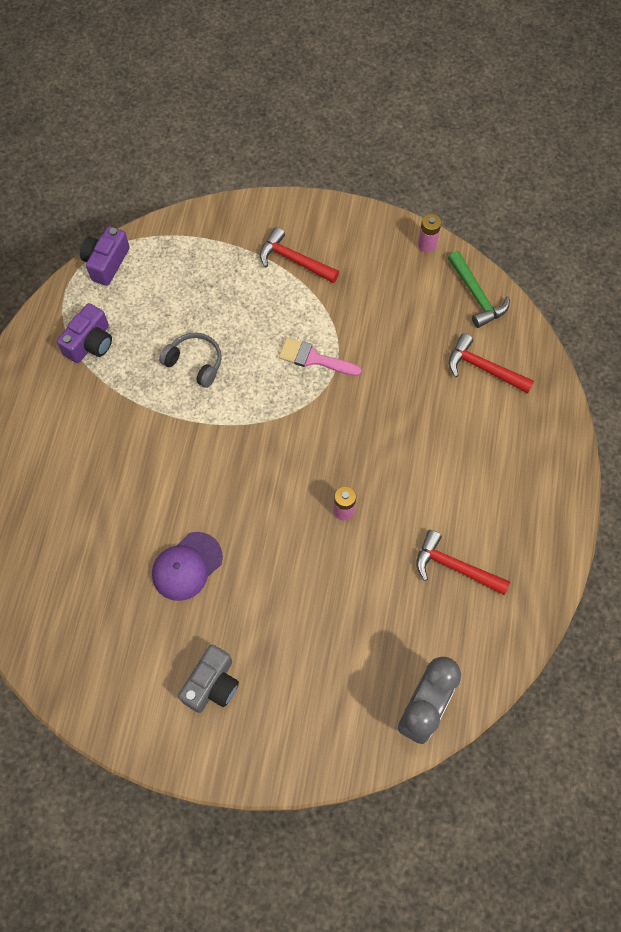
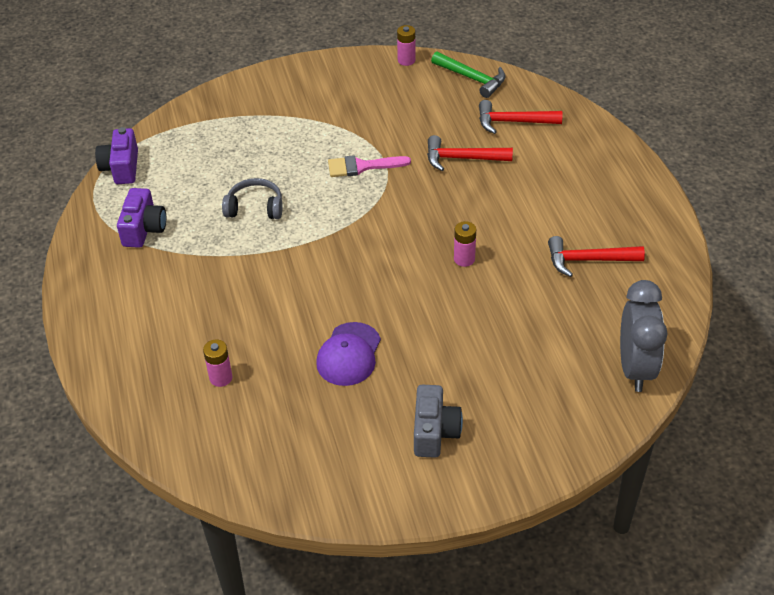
camera: 25 degrees left, 20 degrees down
red hammer [260,227,339,283] -> red hammer moved to [427,135,513,171]
none -> pink battery [203,340,233,387]

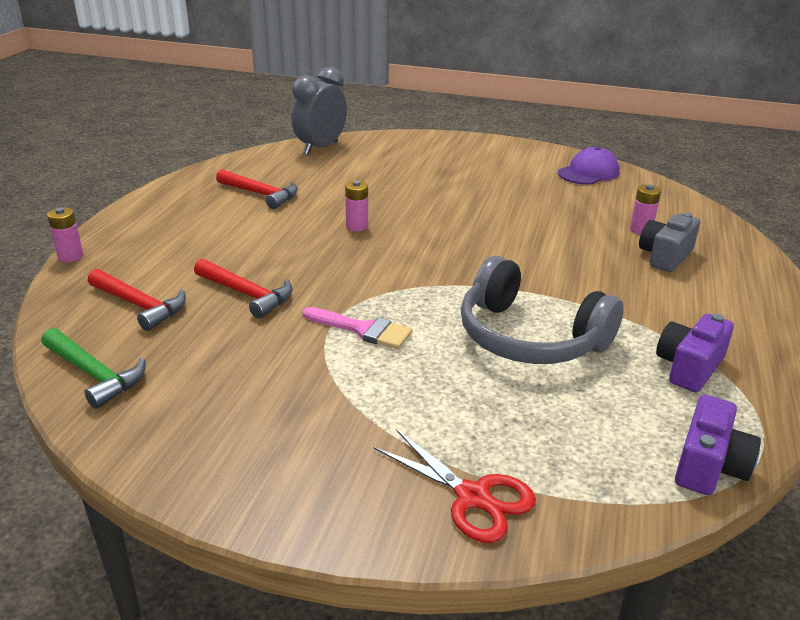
camera: 150 degrees left, 15 degrees down
grey headphones [222,178,283,219] -> grey headphones [461,256,623,364], size x1.84
purple cap [316,322,381,386] -> purple cap moved to [558,147,619,185]
pink battery [397,25,416,66] -> pink battery moved to [47,207,83,262]
grey camera [414,385,463,458] -> grey camera moved to [639,212,700,272]
green hammer [431,51,506,98] -> green hammer turned 150 degrees clockwise [41,328,146,409]
none -> red scissors [374,429,536,543]

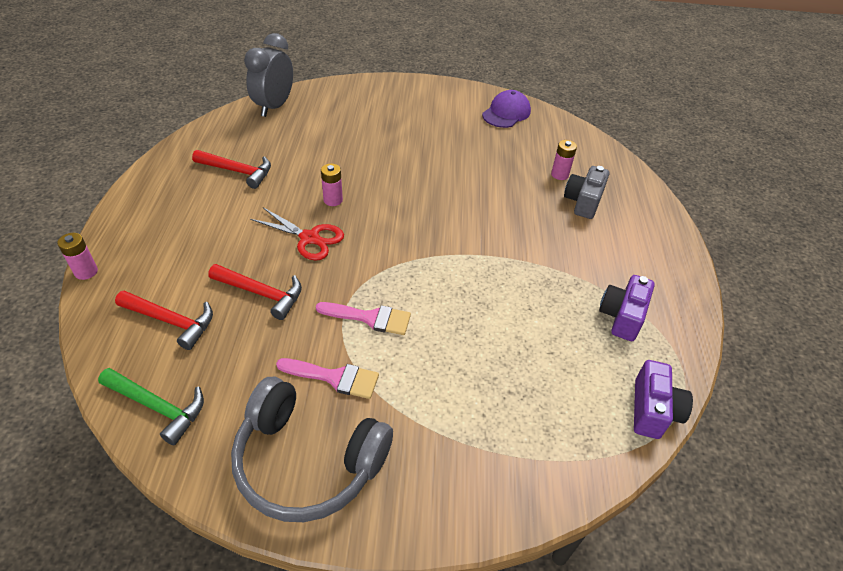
camera: 15 degrees left, 15 degrees up
red scissors [374,429,536,543] -> red scissors moved to [250,207,344,261]
grey headphones [461,256,623,364] -> grey headphones moved to [231,377,393,522]
none -> pink brush [276,358,379,399]

